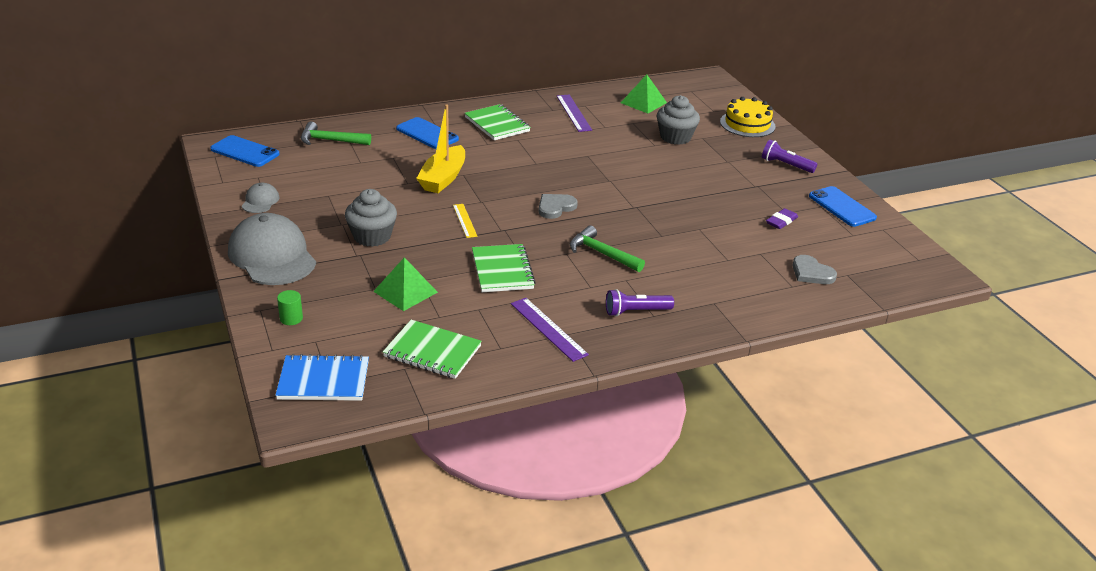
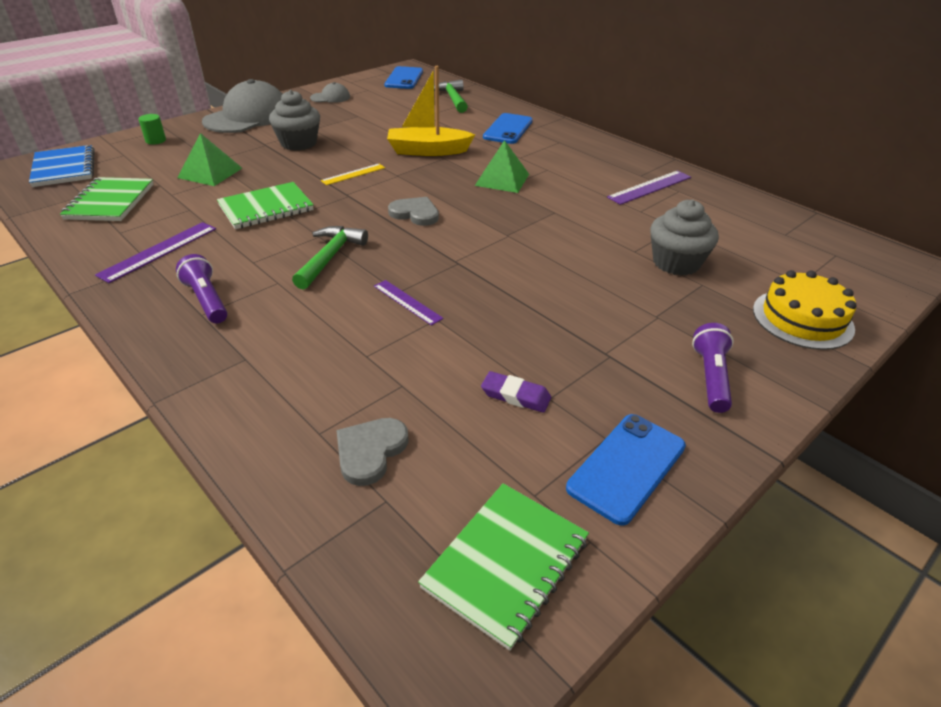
camera: 70 degrees right, 5 degrees up
green notebook [464,104,531,140] -> green notebook moved to [418,483,589,651]
green pyramid [621,74,667,114] -> green pyramid moved to [475,140,529,193]
none -> purple ruler [374,280,443,326]

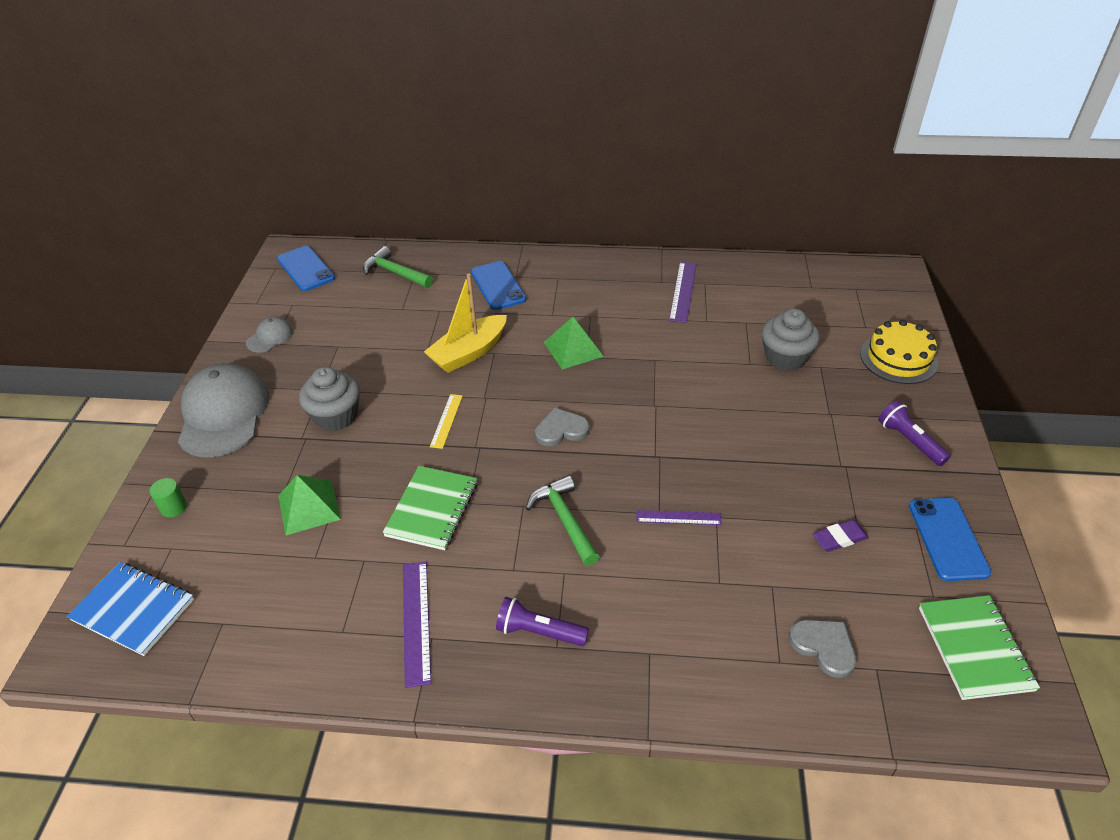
camera: 40 degrees left, 5 degrees up
green notebook [60,177,154,221] -> none
grey heart [336,418,409,486] -> grey heart turned 150 degrees clockwise [789,619,856,678]

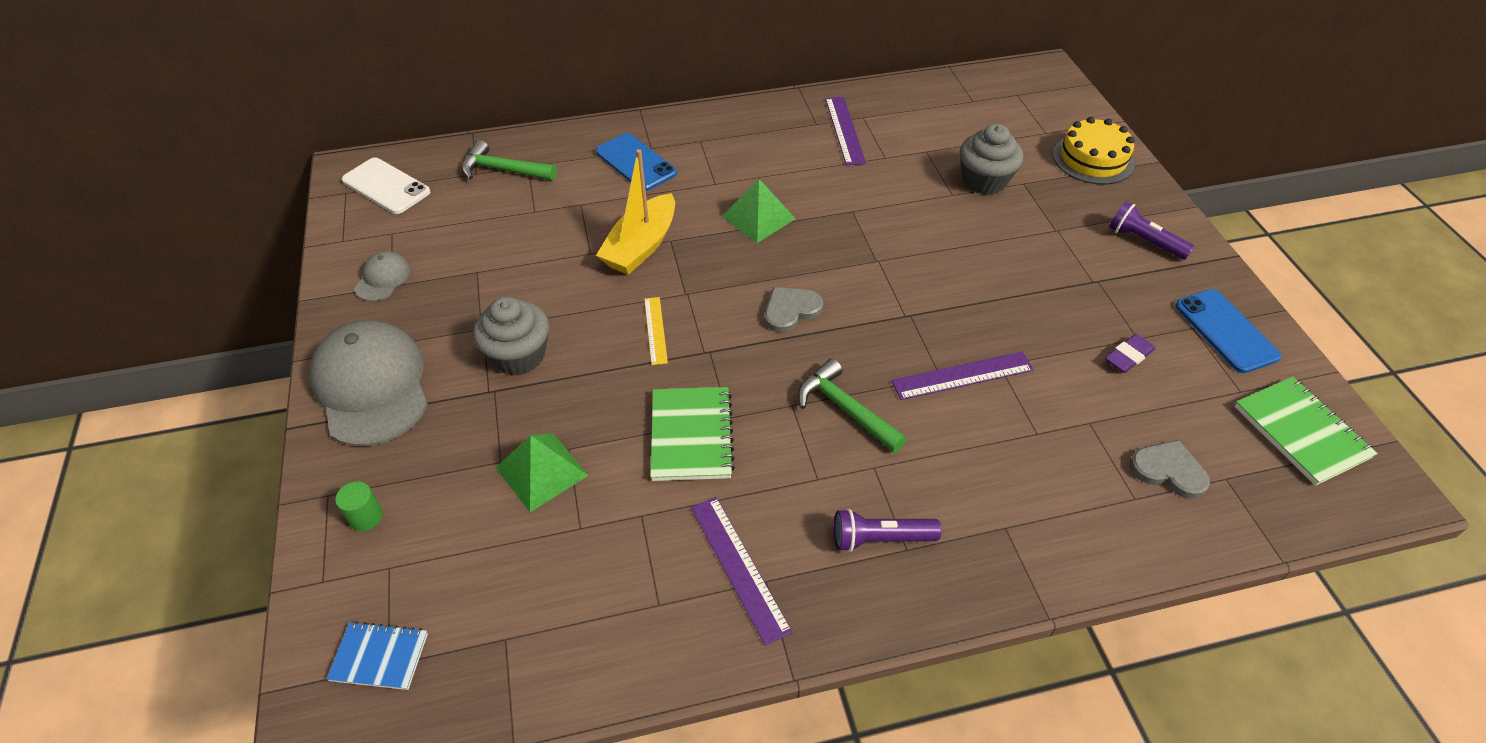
camera: 20 degrees left, 5 degrees up
blue notebook [67,562,194,656] -> blue notebook [326,621,428,690], size x0.64
blue phone [277,246,335,291] -> white phone [342,158,430,214]
purple ruler [637,510,722,525] -> purple ruler [891,352,1034,400], size x1.52

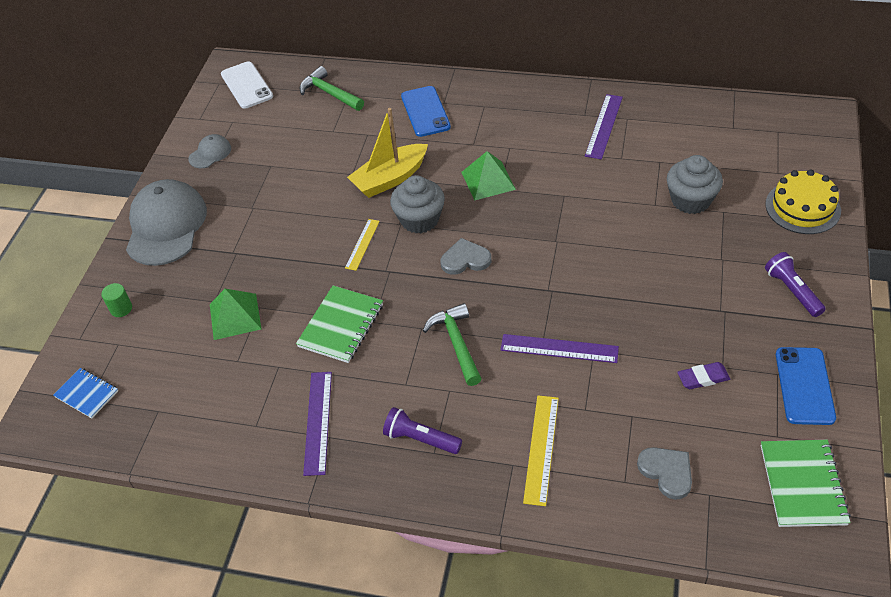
camera: 30 degrees right, 0 degrees up
grey cupcake [473,297,549,375] -> grey cupcake moved to [390,175,445,233]
none -> yellow ruler [523,395,559,506]

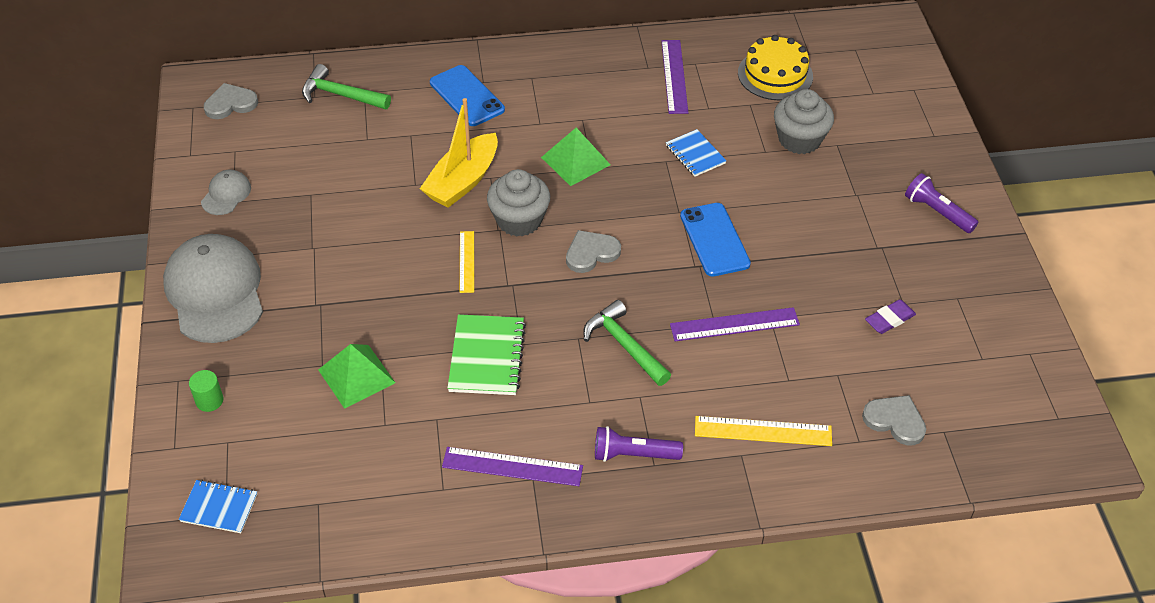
camera: 25 degrees left, 0 degrees up
white phone [221,61,273,109] -> grey heart [204,83,258,119]
purple ruler [303,372,332,476] -> purple ruler turned 60 degrees counterclockwise [442,447,583,486]
yellow ruler [523,395,559,506] -> yellow ruler turned 75 degrees counterclockwise [695,416,832,446]
green notebook [761,440,851,527] -> none
yellow cake [765,170,841,234] -> yellow cake moved to [738,35,813,100]
blue phone [776,347,836,425] -> blue phone moved to [680,203,751,277]
none -> blue notebook [666,129,727,177]

